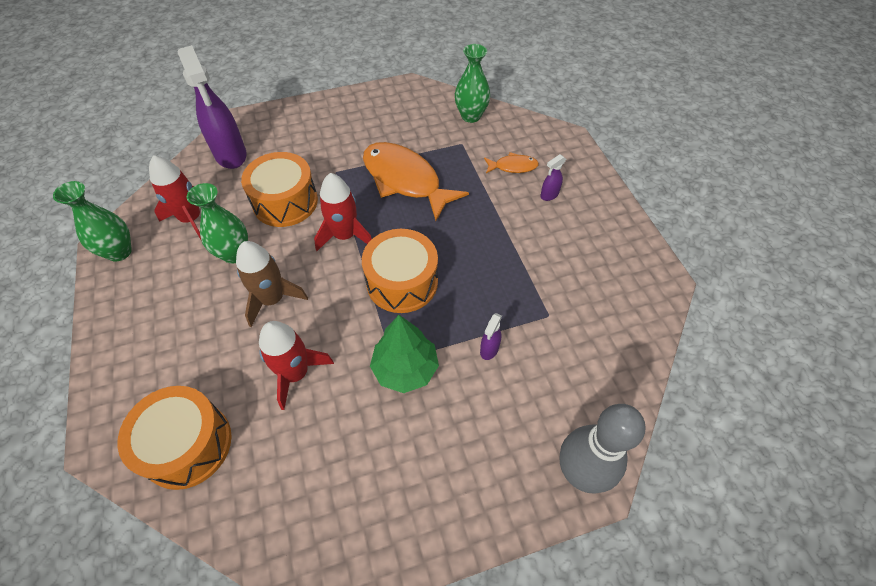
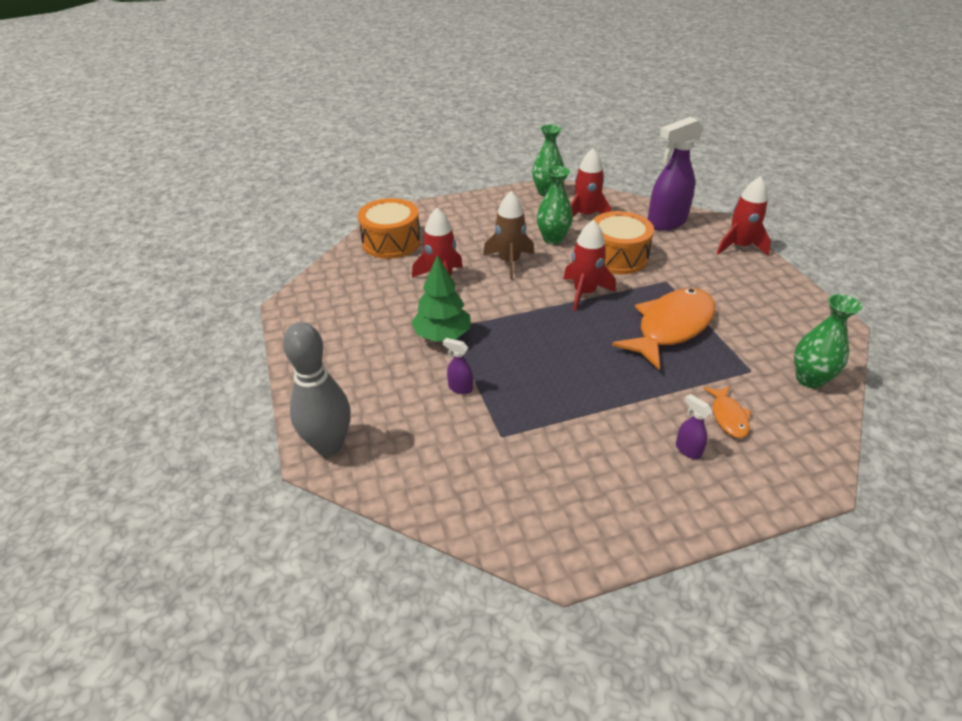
camera: 90 degrees right, 15 degrees down
orange drum [362,229,438,313] -> none
none -> red rocket [716,176,771,255]

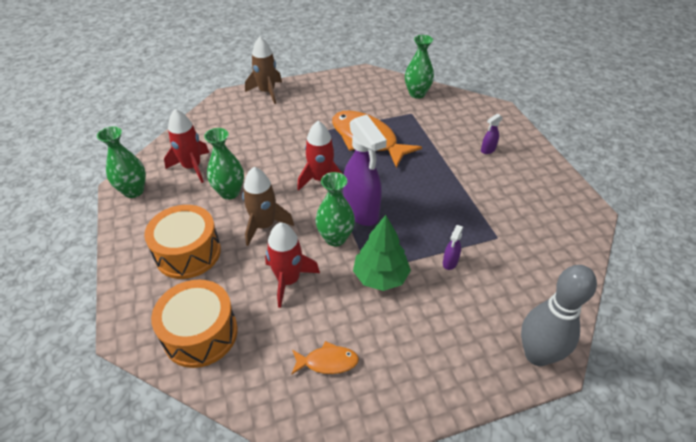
camera: 90 degrees left, 5 degrees up
orange drum [593,211,654,274] -> orange drum moved to [144,205,221,279]
purple spray bottle [648,117,704,231] -> purple spray bottle moved to [343,115,387,226]
orange fish [703,386,751,438] -> orange fish moved to [291,341,359,375]
red rocket [716,176,771,255] -> brown rocket [245,37,282,104]
none -> green vase [315,172,355,246]

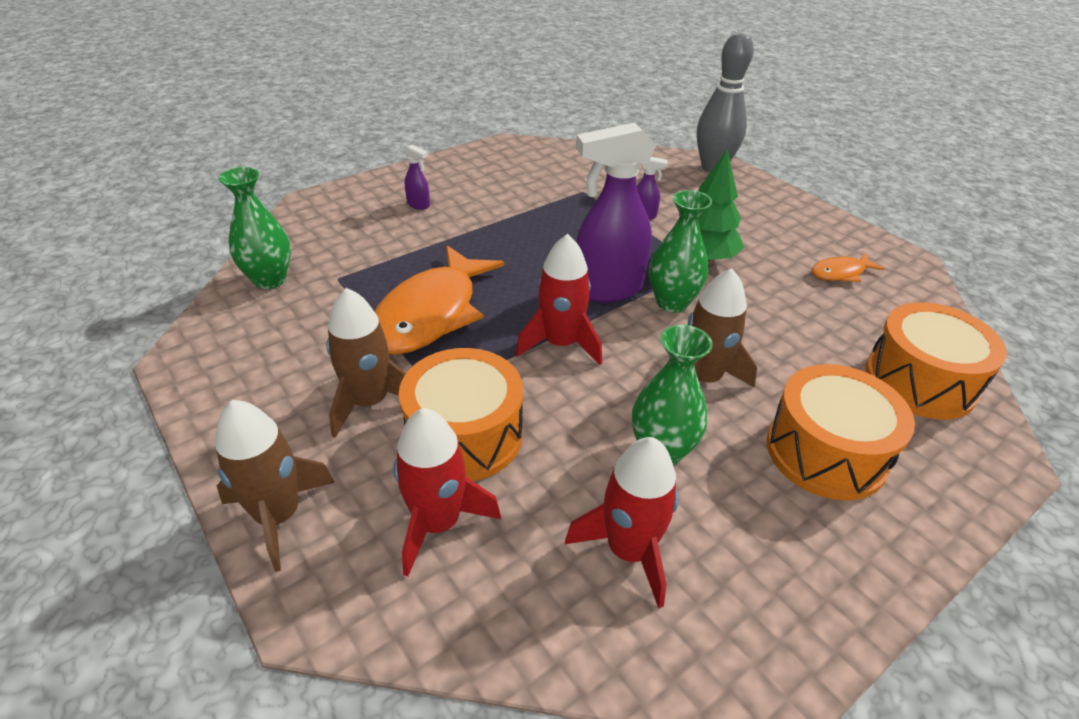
camera: 110 degrees left, 5 degrees down
green vase [97,126,146,198] -> none
red rocket [265,222,320,308] -> red rocket moved to [393,408,501,576]
orange fish [291,341,359,375] -> orange fish turned 90 degrees counterclockwise [812,253,885,282]
purple spray bottle [343,115,387,226] -> purple spray bottle turned 150 degrees counterclockwise [576,122,656,302]
none -> brown rocket [326,288,406,438]
none -> orange drum [399,348,523,481]

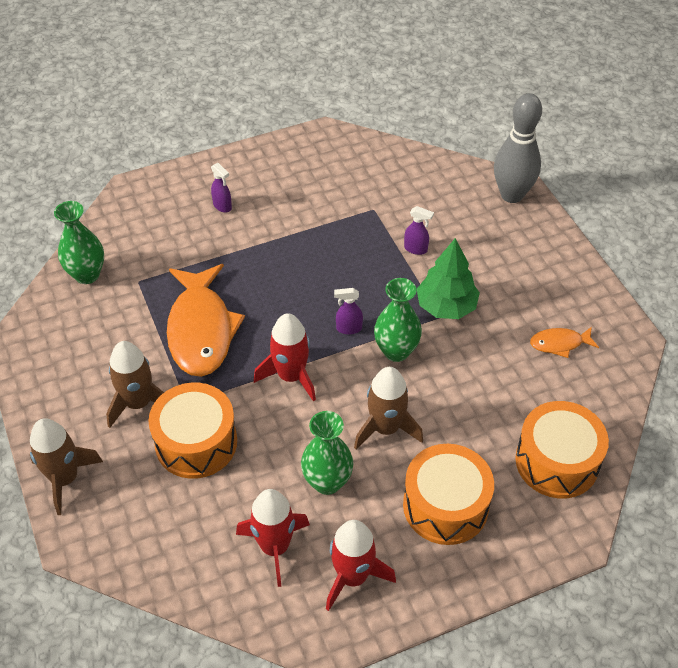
camera: 15 degrees right, 10 degrees up
orange fish [374,246,504,355] -> orange fish turned 45 degrees counterclockwise [167,264,245,377]
red rocket [393,408,501,576] -> red rocket moved to [326,520,396,611]
purple spray bottle [576,122,656,302] -> purple spray bottle [334,288,363,335], size x0.43

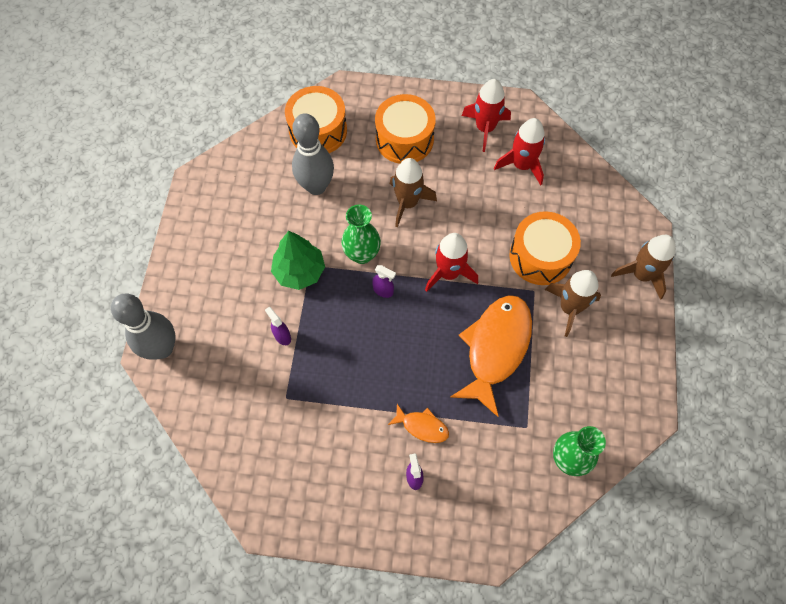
camera: 150 degrees left, 15 degrees up
green vase [301,411,353,495] -> none
orange fish [530,327,599,358] -> orange fish moved to [388,404,449,443]
none -> grey bowling pin [292,113,334,195]

